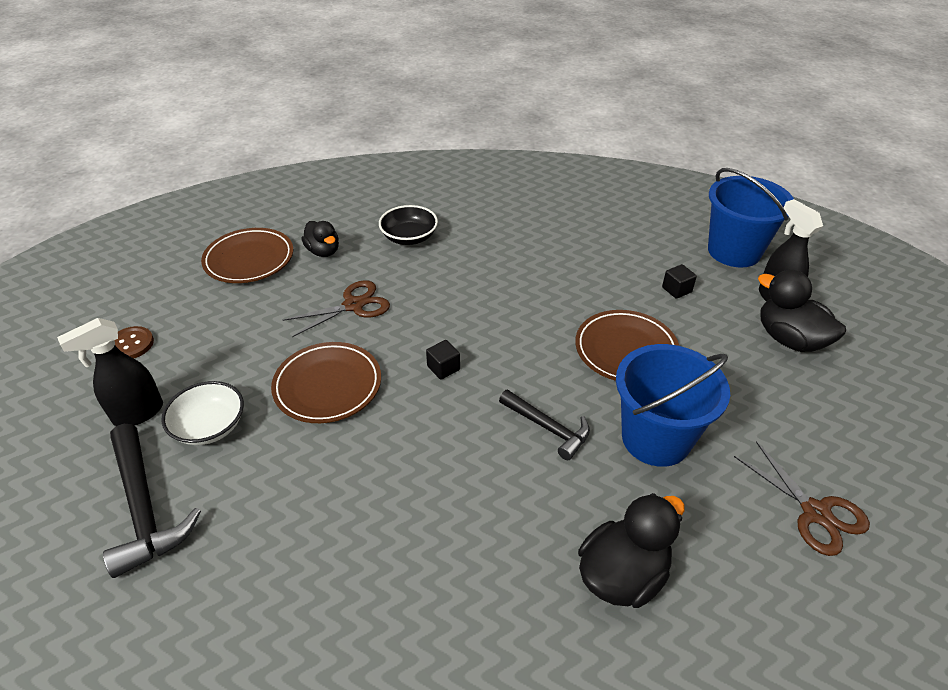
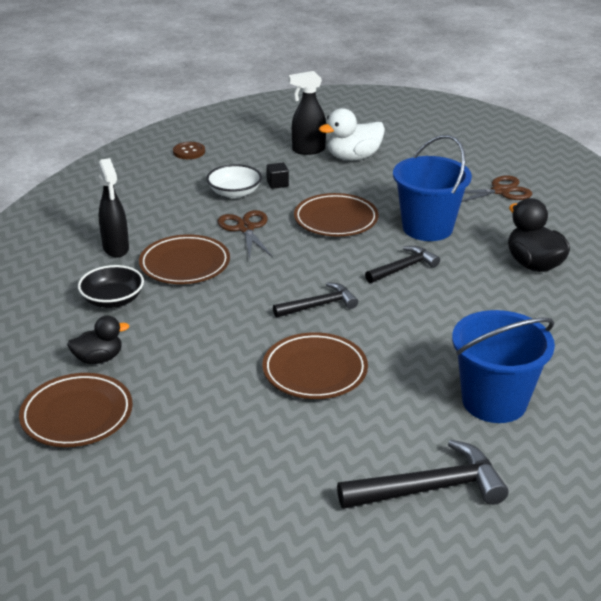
camera: 75 degrees left, 10 degrees down
black spray bottle [57,318,163,426] -> black spray bottle moved to [99,158,129,257]
brown button [114,326,154,359] -> brown button moved to [173,142,205,159]
white bowl [161,381,244,445] -> white bowl moved to [206,164,262,199]
brown scissors [283,280,390,337] -> brown scissors moved to [217,210,273,259]
black cube [426,340,460,380] -> black hammer [273,282,358,318]
blue bucket [708,168,794,267] -> blue bucket moved to [452,310,555,423]
black duck [758,270,846,352] -> white duck [319,108,385,161]
none -> brown plate [139,234,230,284]

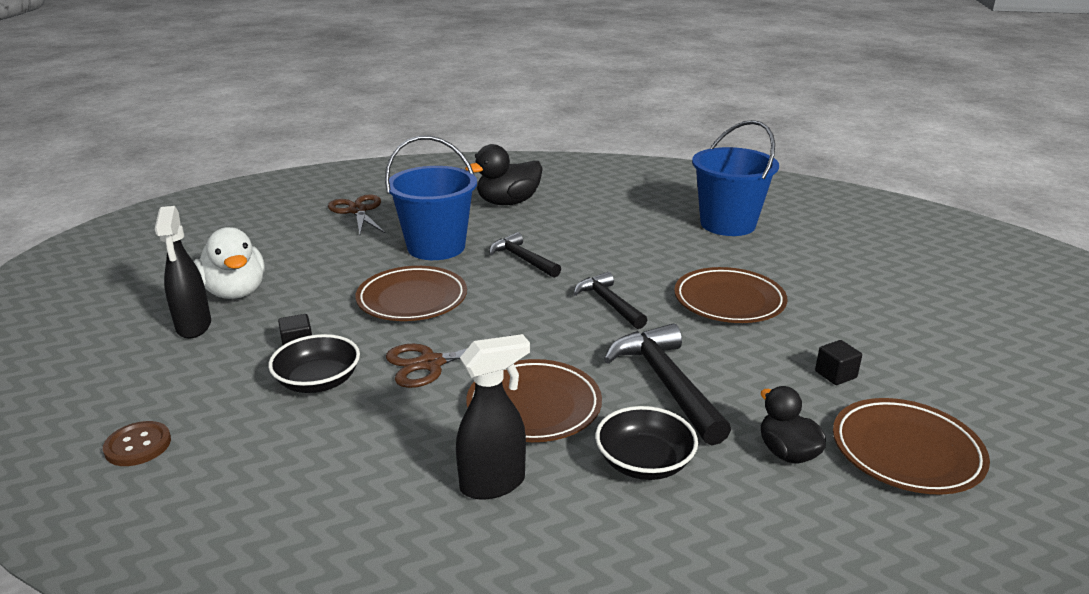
camera: 95 degrees left, 5 degrees down
white bowl [206,164,262,199] -> black bowl [268,334,360,393]
black hammer [337,440,509,509] -> black hammer moved to [604,324,731,445]
none -> black cube [815,340,862,385]

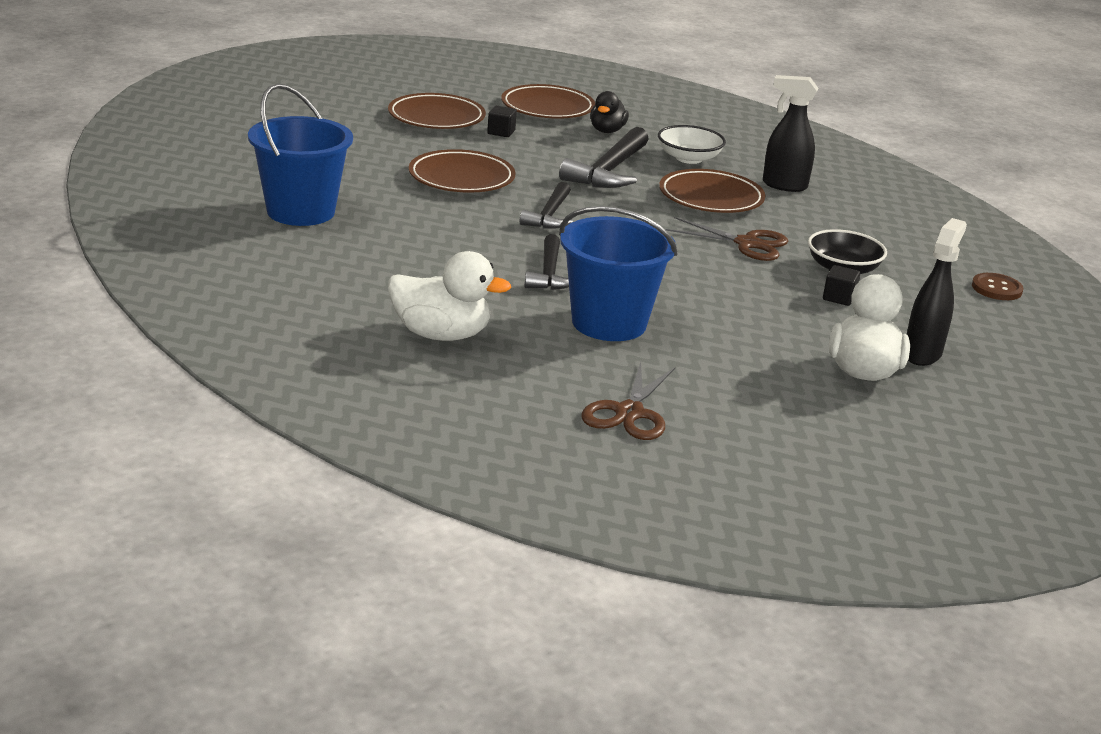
camera: 140 degrees left, 0 degrees up
brown plate [356,266,467,321] -> brown plate moved to [388,93,486,129]
black duck [465,144,543,205] -> white duck [388,251,511,341]
black bowl [595,406,698,480] -> white bowl [658,125,726,164]

